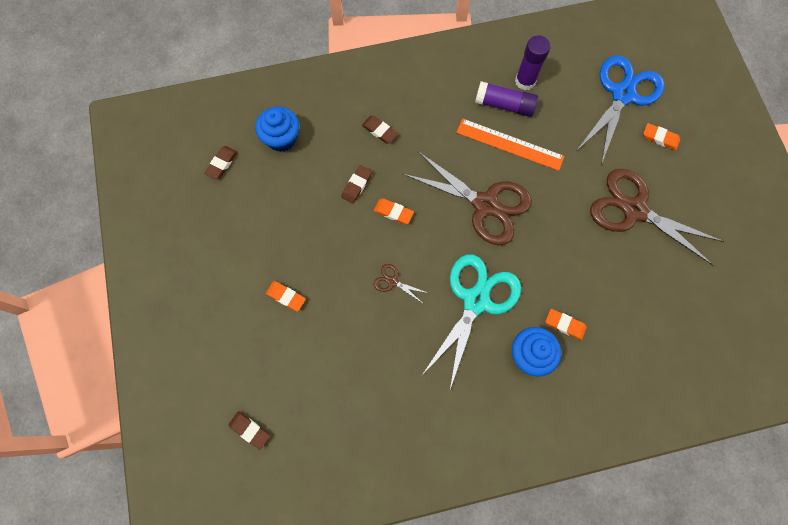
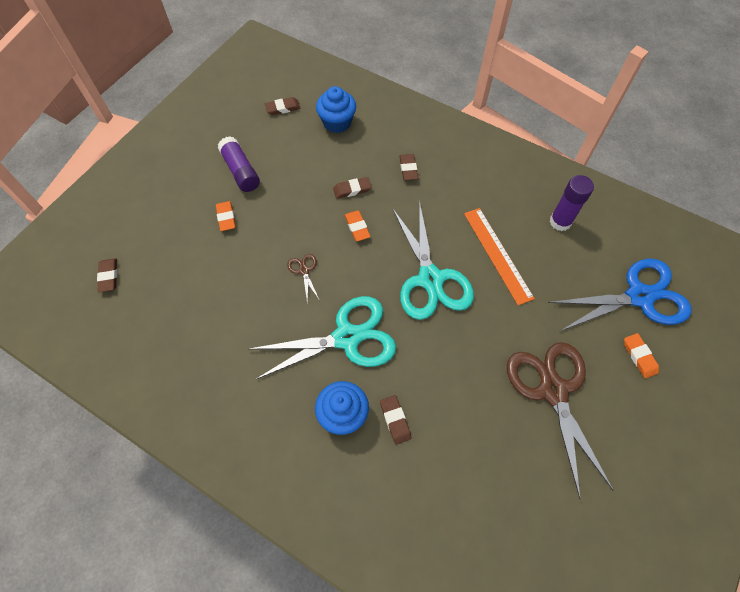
camera: 45 degrees right, 10 degrees down
brown scissors [403,151,532,245] -> turquoise scissors [392,202,474,320]
purple glue stick [475,81,538,117] -> purple glue stick moved to [217,136,260,192]
orange eraser [545,309,587,340] -> brown eraser [380,395,411,445]

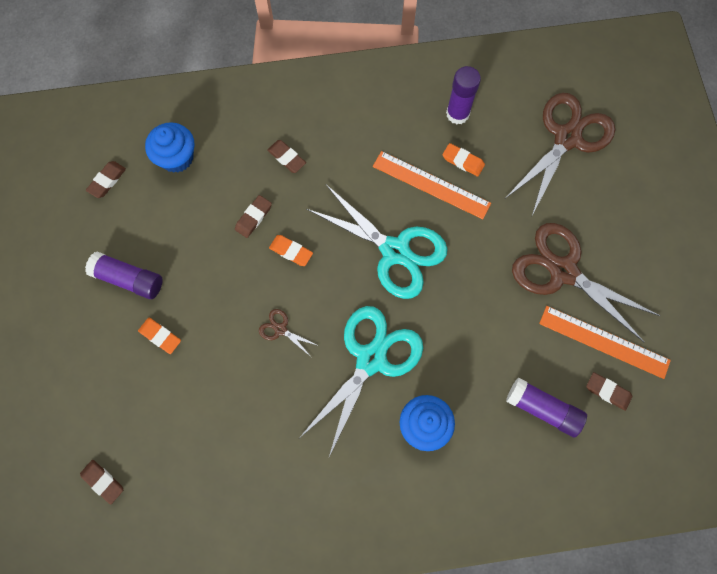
camera: 40 degrees left, 10 degrees up
brown eraser [380,395,411,445] -> brown eraser moved to [586,372,632,411]
blue scissors [548,258,692,332] -> brown scissors [506,93,615,215]
orange eraser [624,333,659,378] -> orange eraser moved to [442,143,485,177]
none -> purple glue stick [506,378,587,437]
none -> orange ruler [539,306,671,379]

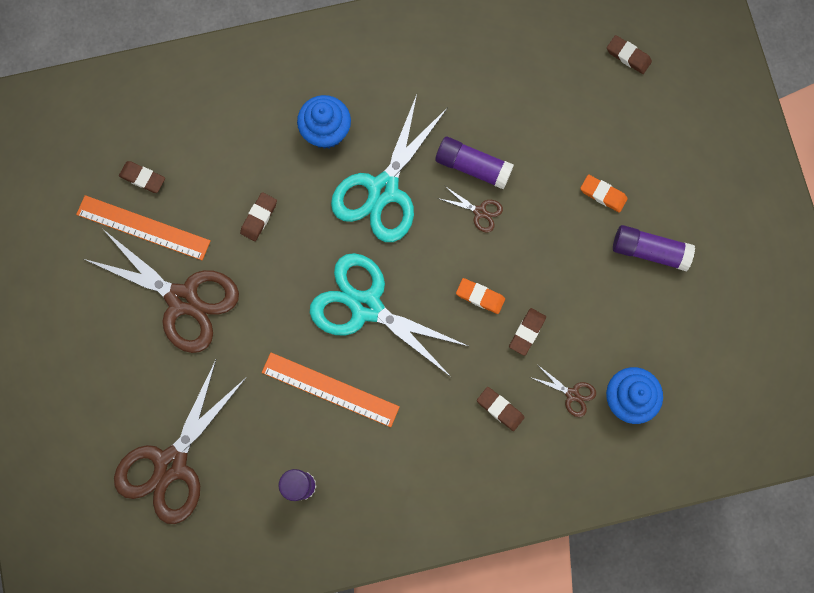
camera: 175 degrees right, 5 degrees up
brown eraser [86,161,126,198] -> brown eraser moved to [240,192,277,241]
orange eraser [442,143,485,177] -> none
purple glue stick [506,378,587,437] -> purple glue stick moved to [435,137,514,190]
none -> brown scissors [530,365,596,417]

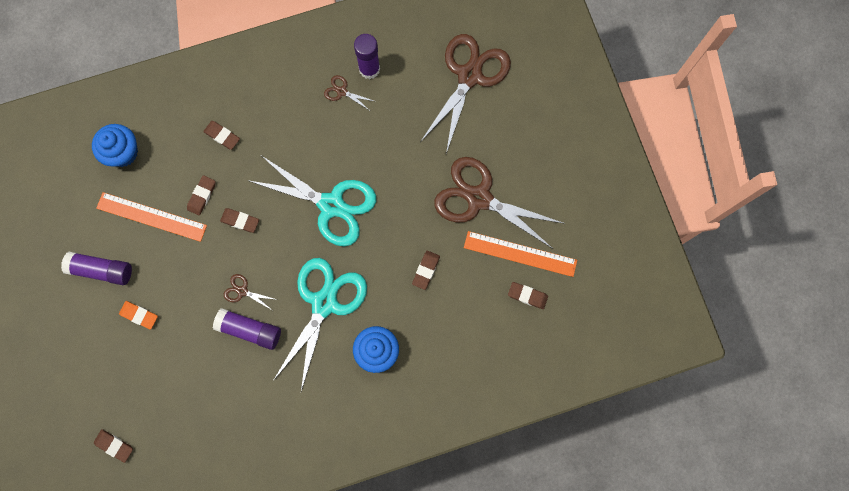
camera: 175 degrees right, 0 degrees up
orange ruler [262,353,400,427] -> orange ruler moved to [96,192,207,242]
orange eraser [456,278,505,314] -> brown eraser [220,208,259,233]
brown scissors [530,365,596,417] -> brown scissors moved to [324,75,374,110]

